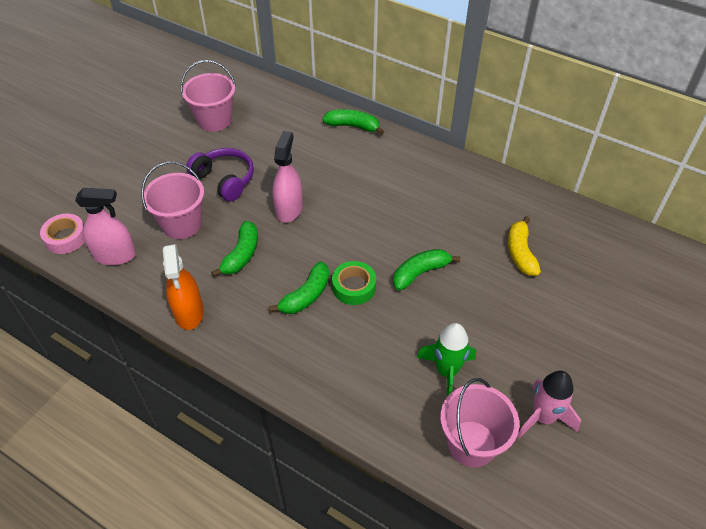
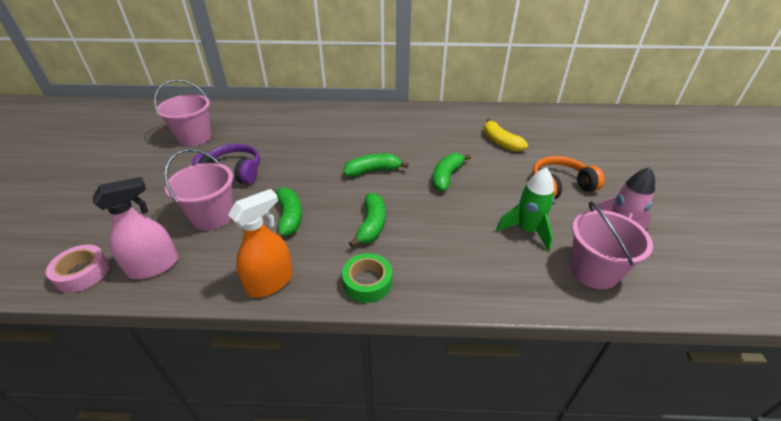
camera: 30 degrees left, 10 degrees down
orange spray bottle [163,244,204,330] -> orange spray bottle turned 90 degrees counterclockwise [228,189,293,298]
pink spray bottle [272,131,303,223] -> none
green banana [322,109,384,135] -> green banana moved to [343,153,409,177]
green tape [332,261,376,305] -> green tape moved to [342,253,392,303]
none -> orange headphones [532,156,604,199]

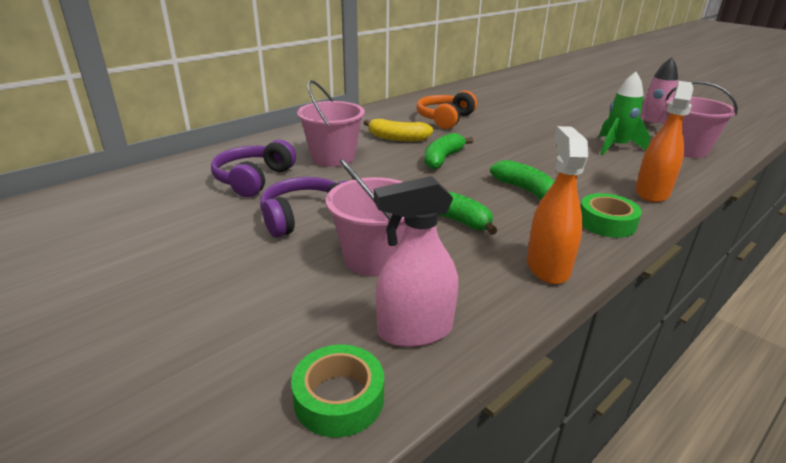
camera: 45 degrees left, 10 degrees down
pink tape [46,245,110,293] -> green tape [291,345,384,437]
pink spray bottle [93,177,178,279] -> pink spray bottle turned 120 degrees counterclockwise [374,176,458,347]
pink bucket [154,79,211,146] -> pink bucket moved to [297,80,365,167]
green banana [432,153,471,192] -> none
yellow banana [484,119,528,152] -> yellow banana moved to [364,119,433,141]
orange headphones [532,156,604,199] -> orange headphones moved to [417,91,477,129]
none -> purple headphones [211,140,296,197]
none -> orange spray bottle [635,81,693,203]

